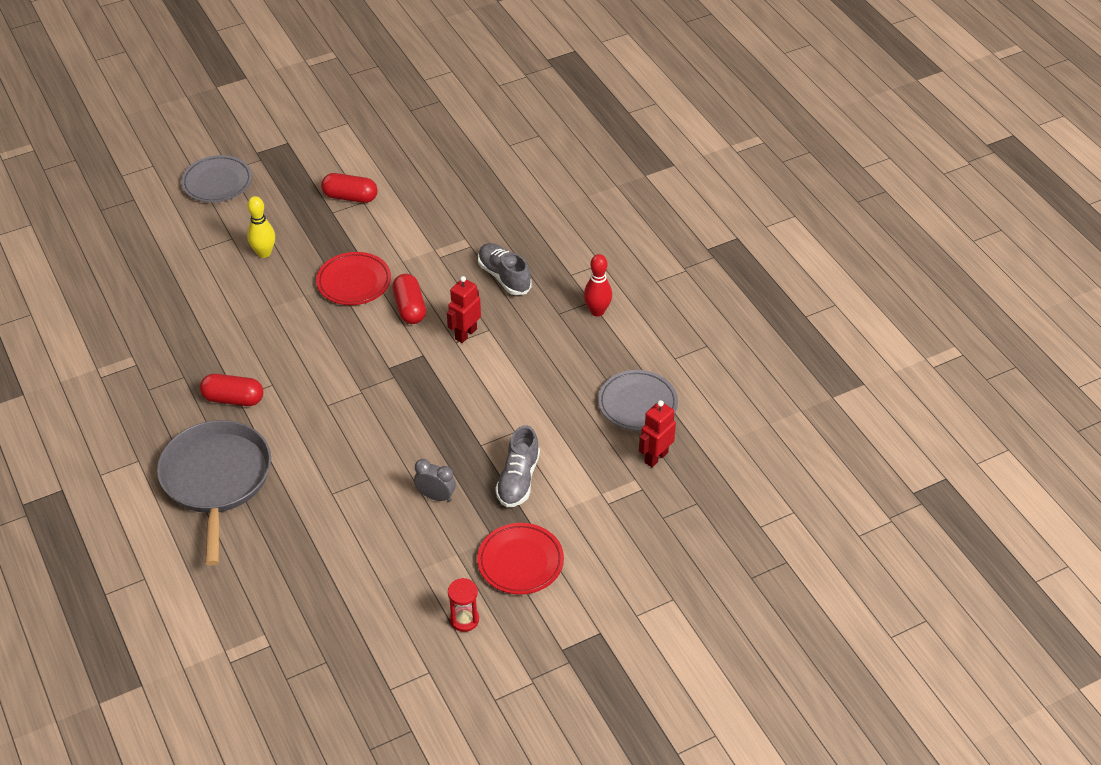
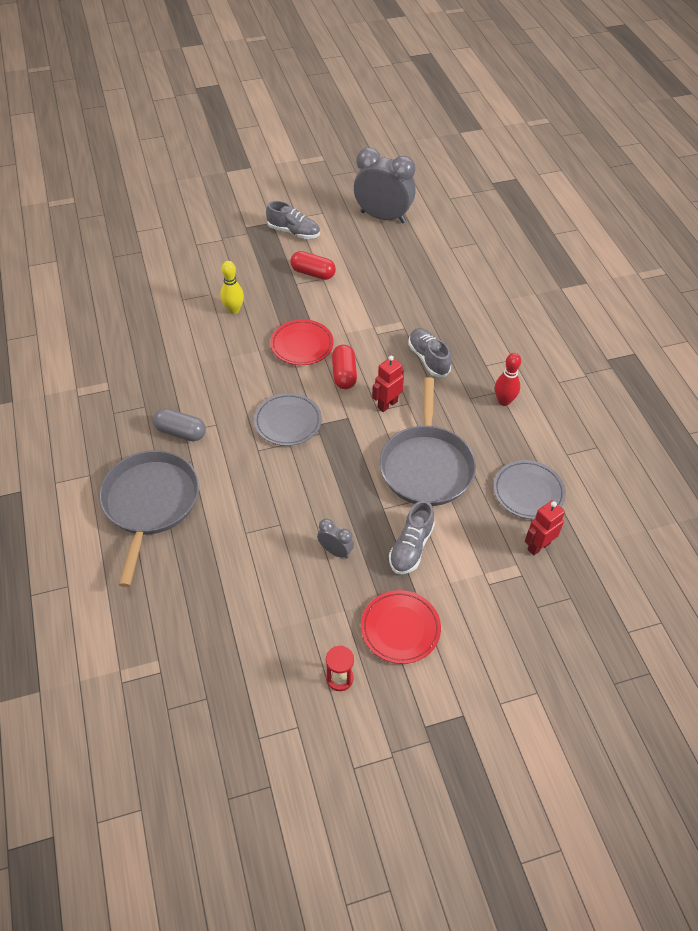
camera: 10 degrees right, 5 degrees up
grey plate [181,155,252,203] -> grey plate moved to [254,393,322,446]
red capsule [200,374,263,406] -> grey capsule [153,408,206,441]
none -> grey shoe [266,201,320,239]
none -> grey clock [354,148,416,223]
none -> grey pan [380,377,476,506]

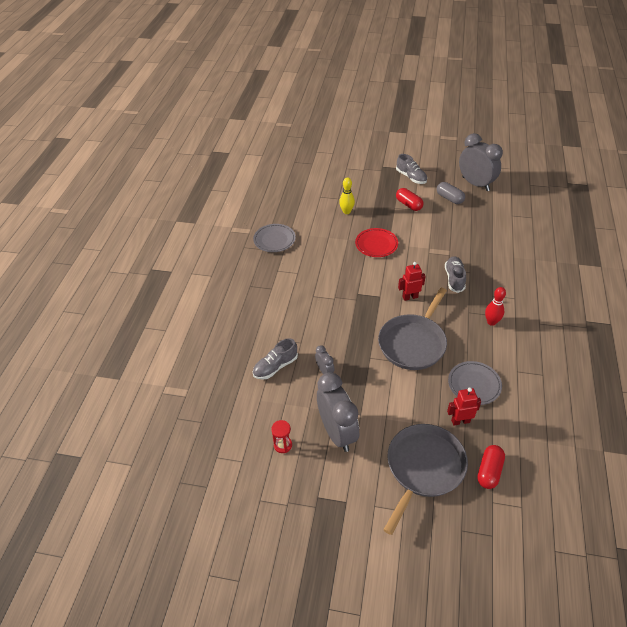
camera: 30 degrees right, 5 degrees down
grey pan [99,450,199,587] -> grey pan moved to [383,424,468,535]
grey capsule [153,408,206,441] -> grey capsule moved to [437,182,465,204]
grey plate [254,393,322,446] -> grey plate moved to [253,224,296,252]
red capsule [332,345,357,389] -> red capsule moved to [477,445,505,489]
red plate [361,590,441,664] -> grey clock [317,372,359,452]
grey shoe [389,500,435,574] -> grey shoe moved to [253,338,298,380]

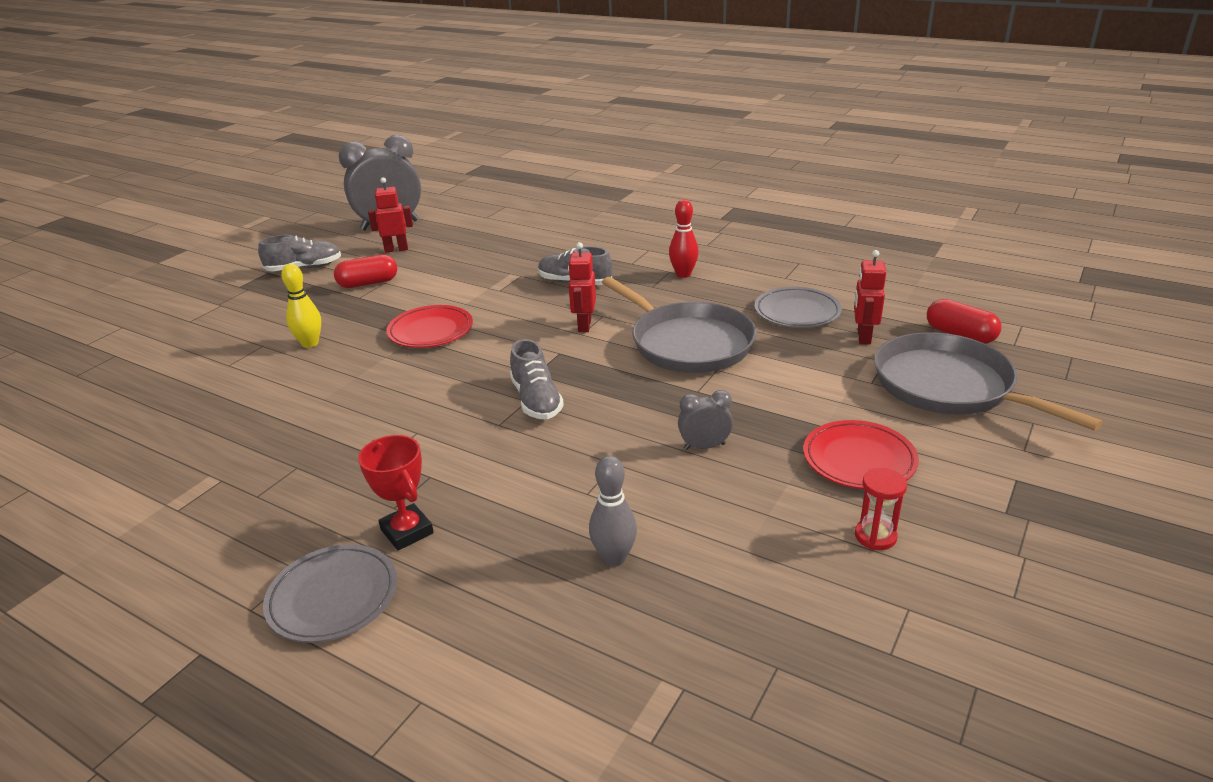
camera: 70 degrees left, 15 degrees down
grey plate [253,224,296,252] -> grey plate moved to [263,544,397,643]
grey shoe [253,338,298,380] -> grey shoe moved to [510,339,564,419]
grey clock [317,372,359,452] -> red plate [803,420,919,489]
grey capsule [437,182,465,204] -> red robot [368,177,413,253]
none -> red trophy [358,435,434,550]
none -> grey bowling pin [589,456,637,567]

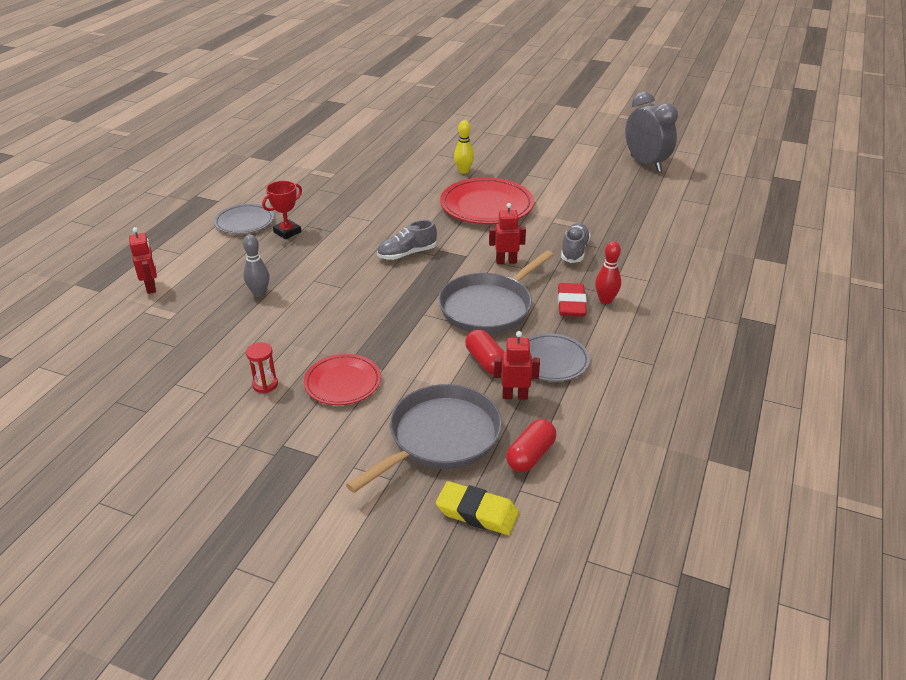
camera: 80 degrees right, 5 degrees up
grey shoe [258,235,341,271] -> none
red capsule [334,254,397,288] -> red capsule moved to [465,329,505,375]
red robot [368,177,413,253] -> red robot moved to [129,227,157,294]
red plate [386,305,473,348] -> red plate [440,177,534,224], size x1.64
grey clock [678,390,733,450] -> none
none -> yellow eraser [436,481,519,535]
none -> red eraser [558,283,587,317]

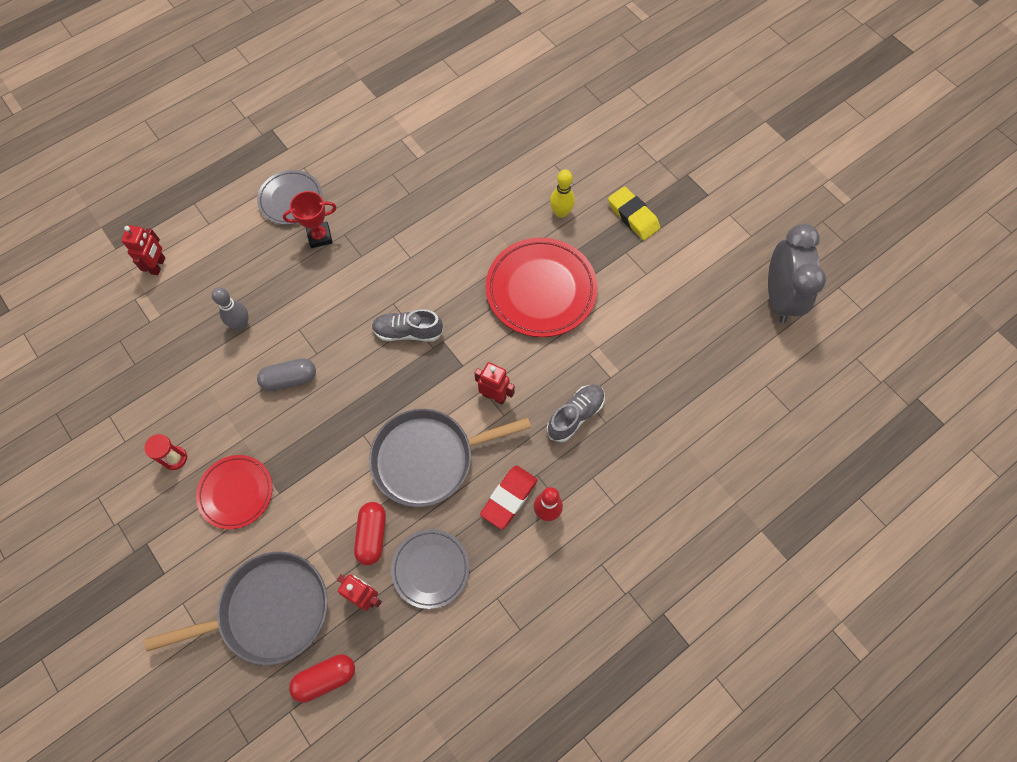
camera: 30 degrees right, 30 degrees up
yellow eraser [436,481,519,535] -> yellow eraser moved to [608,186,660,240]
none -> grey capsule [257,358,316,391]

